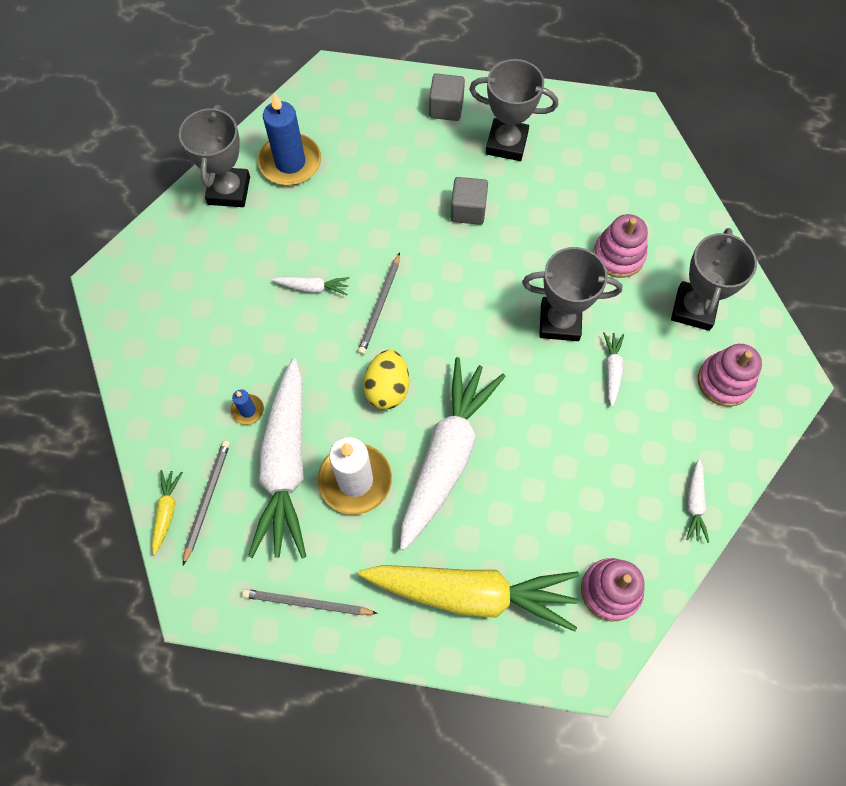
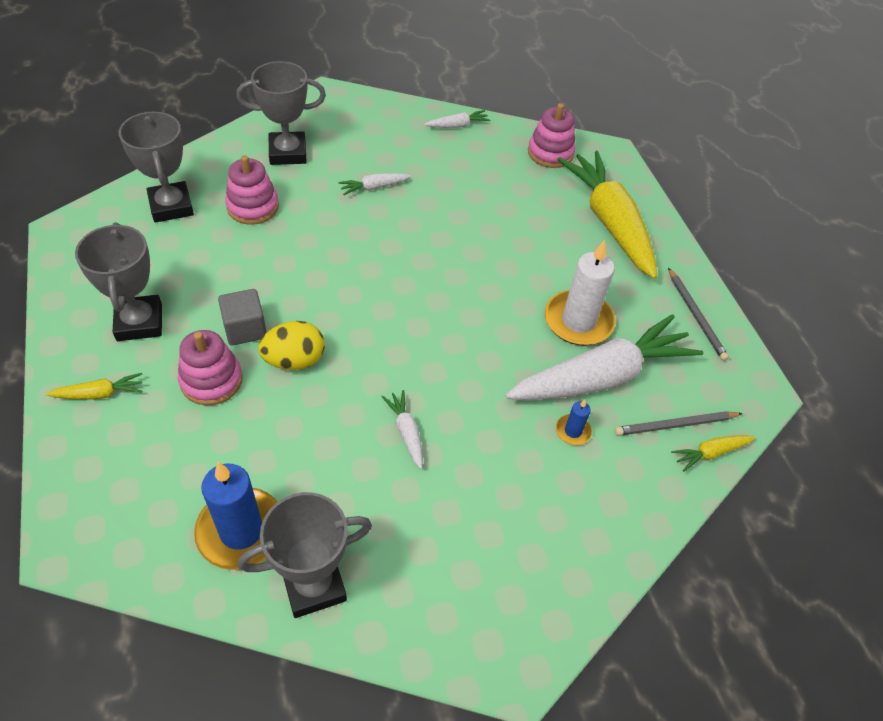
camera: 120 degrees left, 15 degrees down
grey pencil [358,253,400,355] -> none
yellow egg [363,350,409,410] -> yellow egg moved to [258,321,325,370]
white carrot [400,357,506,550] -> none
grey cube [429,73,465,121] -> yellow carrot [46,373,142,400]
grey trophy [522,247,622,341] -> grey trophy moved to [119,112,194,223]
pink stacking toy [698,344,762,407] -> pink stacking toy moved to [178,330,243,406]

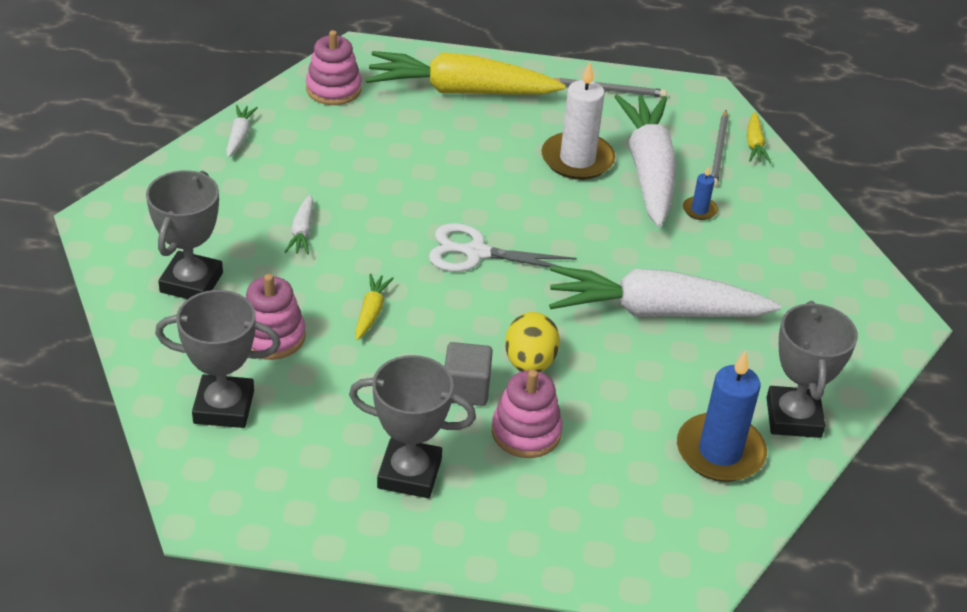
camera: 65 degrees left, 10 degrees down
yellow carrot [46,373,142,400] -> yellow carrot moved to [355,273,394,340]
white carrot [382,390,423,469] -> white carrot [549,266,781,317], size x2.44
none -> white scissors [429,223,577,272]

